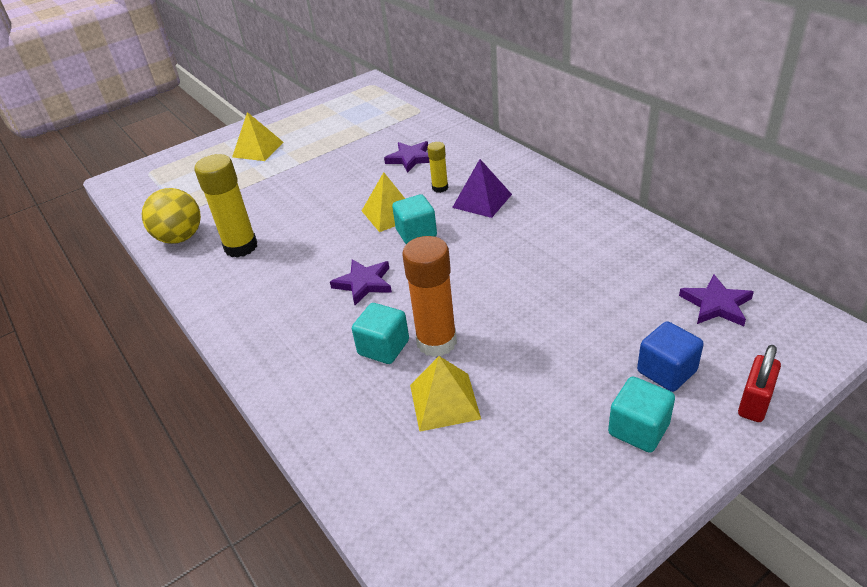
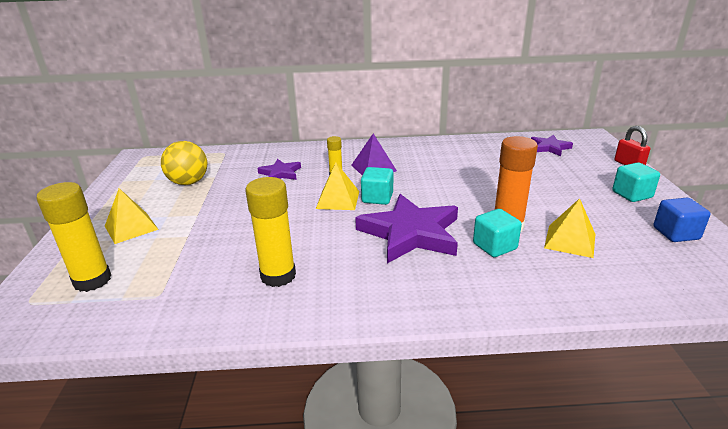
camera: 60 degrees left, 10 degrees down
yellow ball [142,188,201,244] -> yellow ball moved to [161,141,207,185]
purple star [330,259,392,305] -> purple star [355,194,458,263], size x1.96
blue cube [637,321,704,392] -> blue cube moved to [654,198,710,242]
none -> yellow glue stick [37,182,111,292]

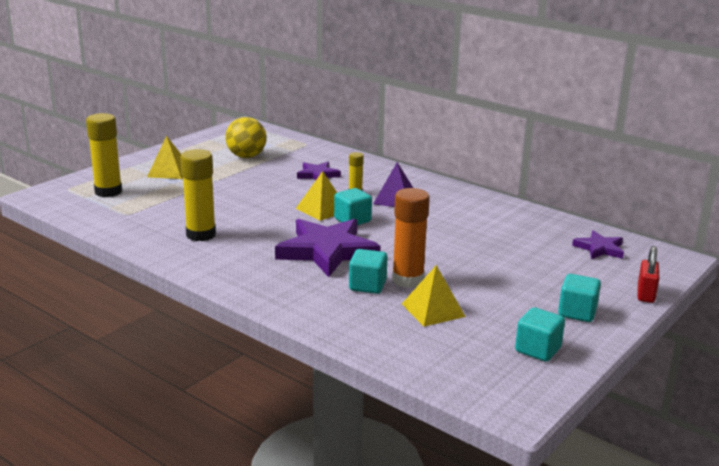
camera: 40 degrees right, 5 degrees down
blue cube [654,198,710,242] -> turquoise cube [515,307,565,362]

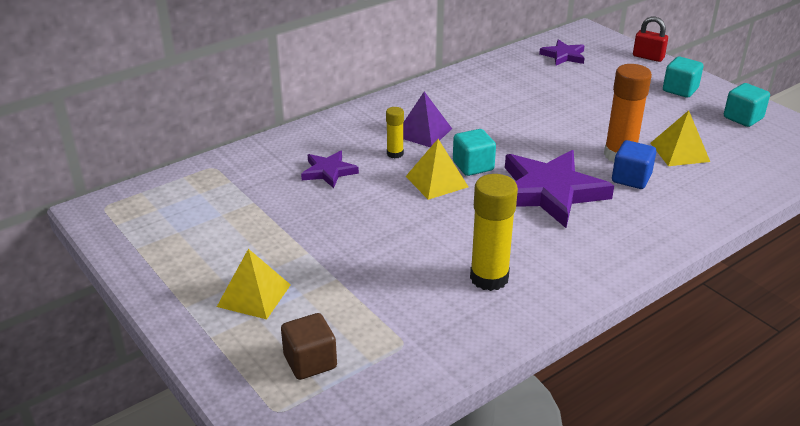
camera: 75 degrees left, 10 degrees up
yellow glue stick [86,113,122,197] -> brown cube [281,313,337,380]
yellow ball [225,117,267,158] -> none
turquoise cube [349,249,387,294] -> blue cube [612,140,656,189]

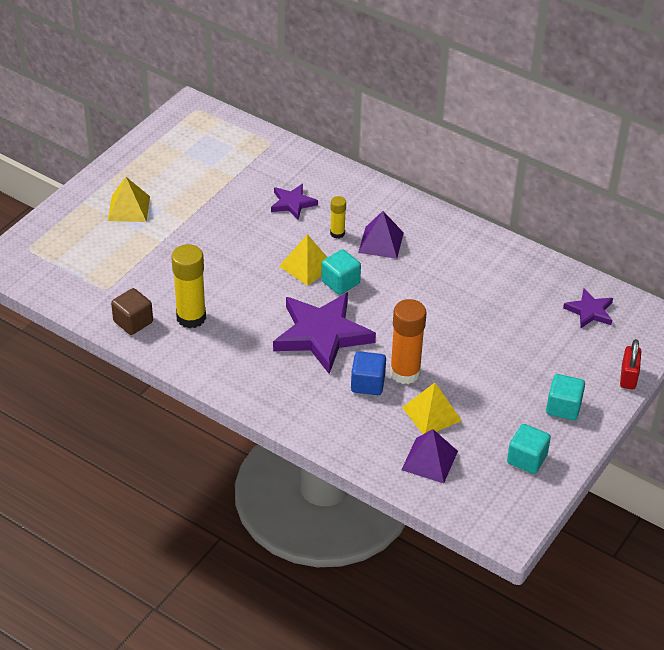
camera: 70 degrees right, 10 degrees up
brown cube [281,313,337,380] -> brown cube moved to [111,288,153,335]
none -> purple pyramid [401,429,458,483]

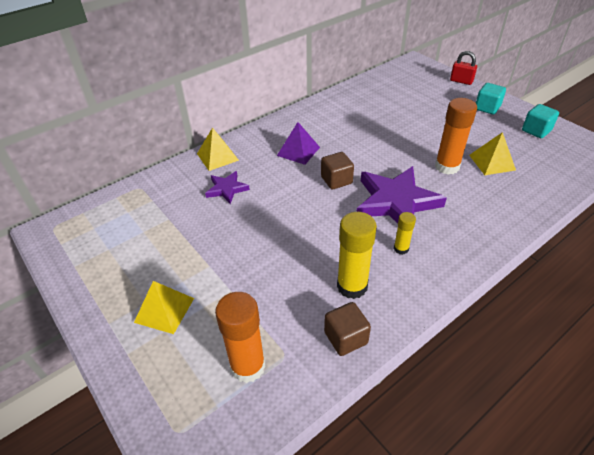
camera: 70 degrees left, 0 degrees up
yellow pyramid [279,234,327,286] -> yellow pyramid moved to [197,127,239,171]
turquoise cube [321,249,361,295] -> brown cube [321,152,354,189]
yellow glue stick [330,196,346,239] -> yellow glue stick moved to [394,212,416,255]
blue cube [351,351,386,395] -> none
purple pyramid [401,429,458,483] -> none
purple star [563,288,613,328] -> none
none -> orange glue stick [215,292,266,383]

